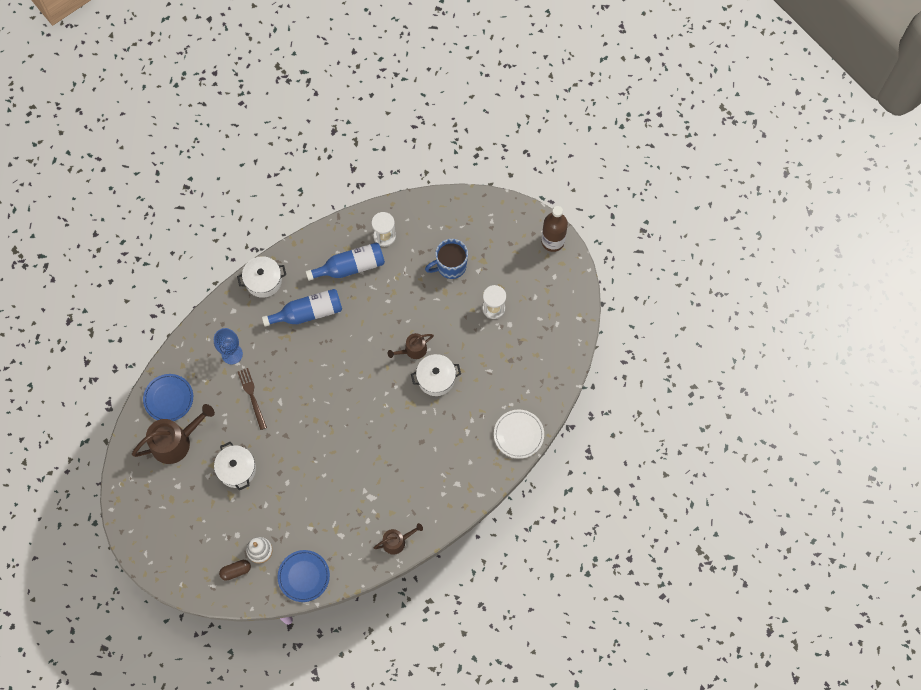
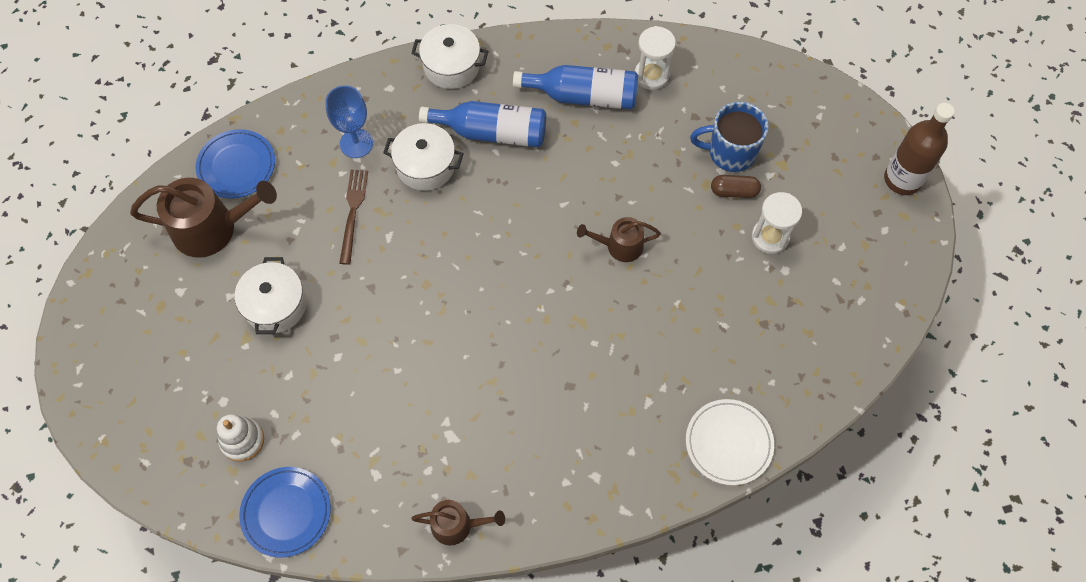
camera: 25 degrees right, 5 degrees down
brown capsule [219,560,251,581] -> brown capsule moved to [711,175,761,198]
white pot [411,354,461,396] -> white pot moved to [383,123,464,191]

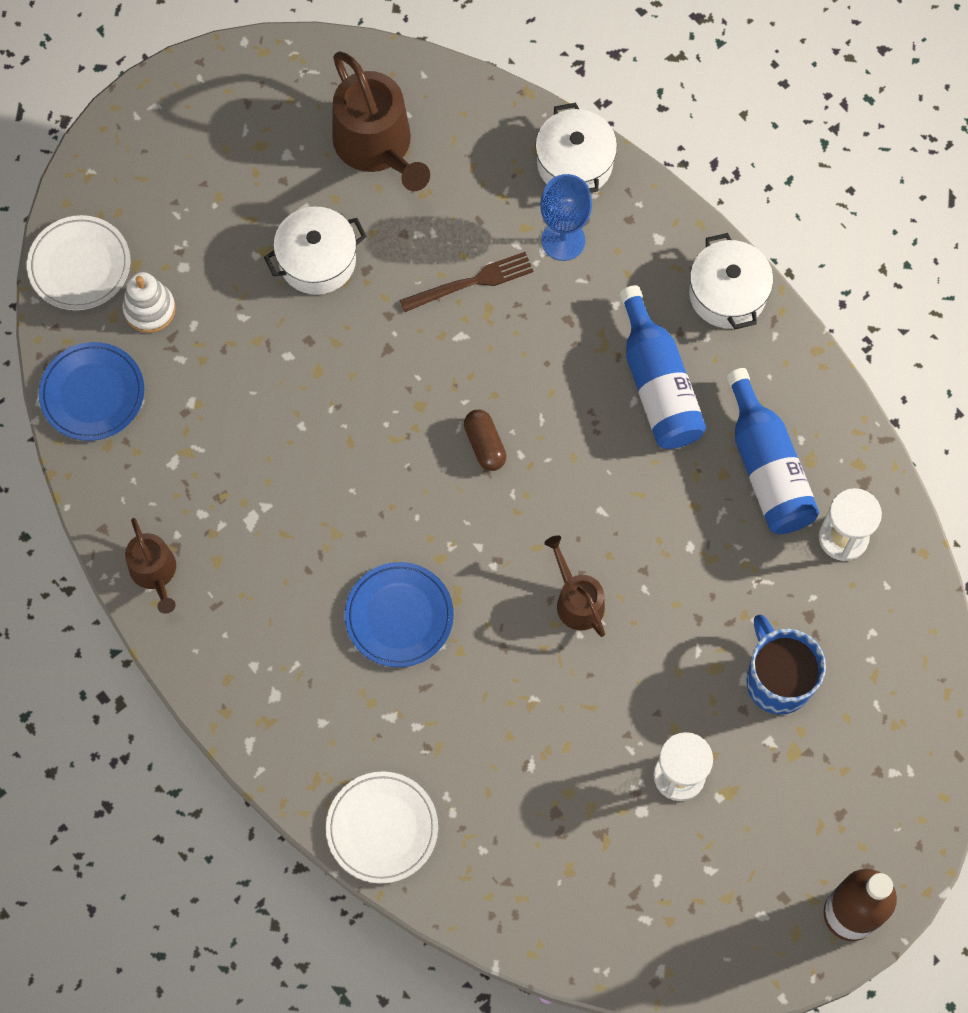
camera: 65 degrees right, 5 degrees up
blue plate [196,129,275,199] -> blue plate moved to [345,562,454,667]
white pot [383,123,464,191] -> white pot moved to [535,103,617,193]
brown capsule [711,175,761,198] -> brown capsule moved to [464,410,507,471]
none -> white plate [27,215,130,310]

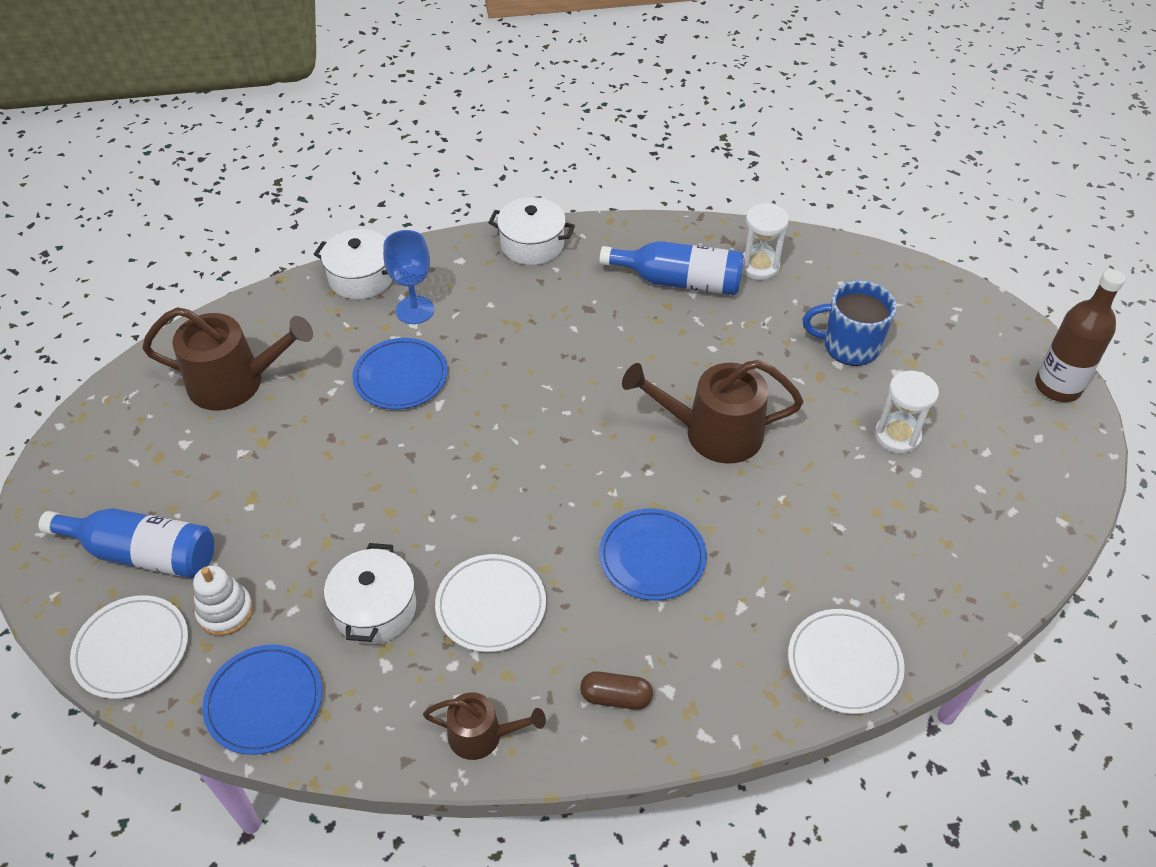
camera: 60 degrees left, 20 degrees down
white pot [264,207,367,295] -> white pot moved to [324,543,416,644]
brown fork [400,252,534,312] -> blue plate [352,338,448,410]
brown capsule [464,410,507,471] -> brown capsule moved to [580,671,653,710]
brown watering can [544,535,605,637] -> brown watering can [622,360,803,464], size x1.76
blue bottle [619,285,706,449] -> blue bottle moved to [39,508,214,578]
none -> white plate [435,554,546,652]

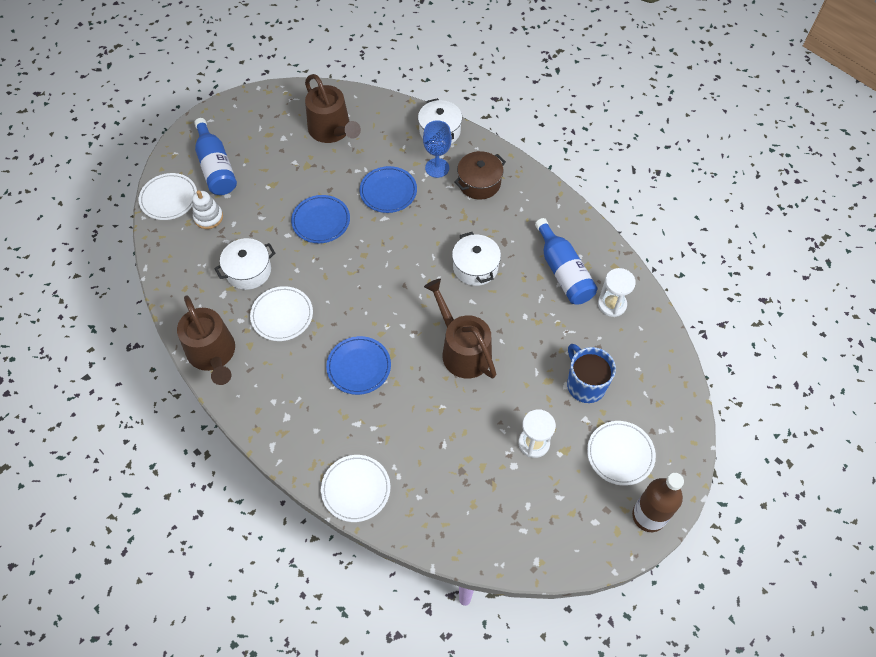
camera: 55 degrees right, 10 degrees up
blue plate [202,645,322,755] -> blue plate moved to [291,195,350,243]
brown watering can [423,692,546,760] -> brown watering can [177,295,235,385], size x1.76
white pot [488,197,575,265] -> white pot moved to [452,232,501,286]
brown capsule [580,671,653,710] -> none
none -> brown pot [454,151,506,200]
none -> white plate [587,421,656,486]

